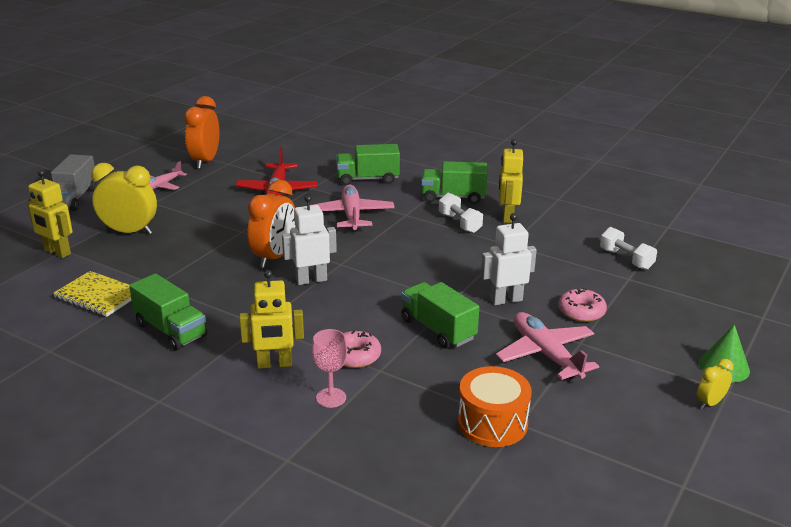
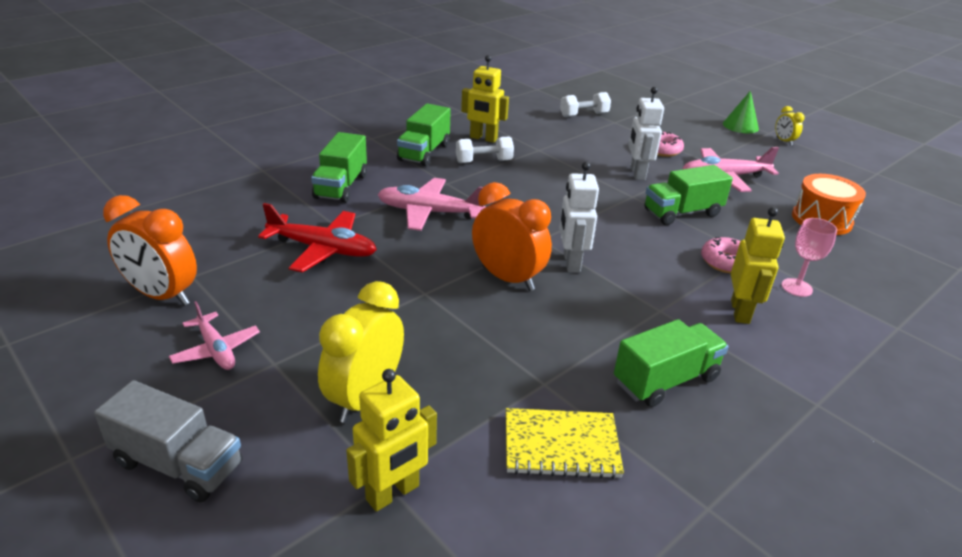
camera: 75 degrees left, 5 degrees up
yellow notebook [53,271,132,317] -> yellow notebook turned 45 degrees clockwise [506,408,624,479]

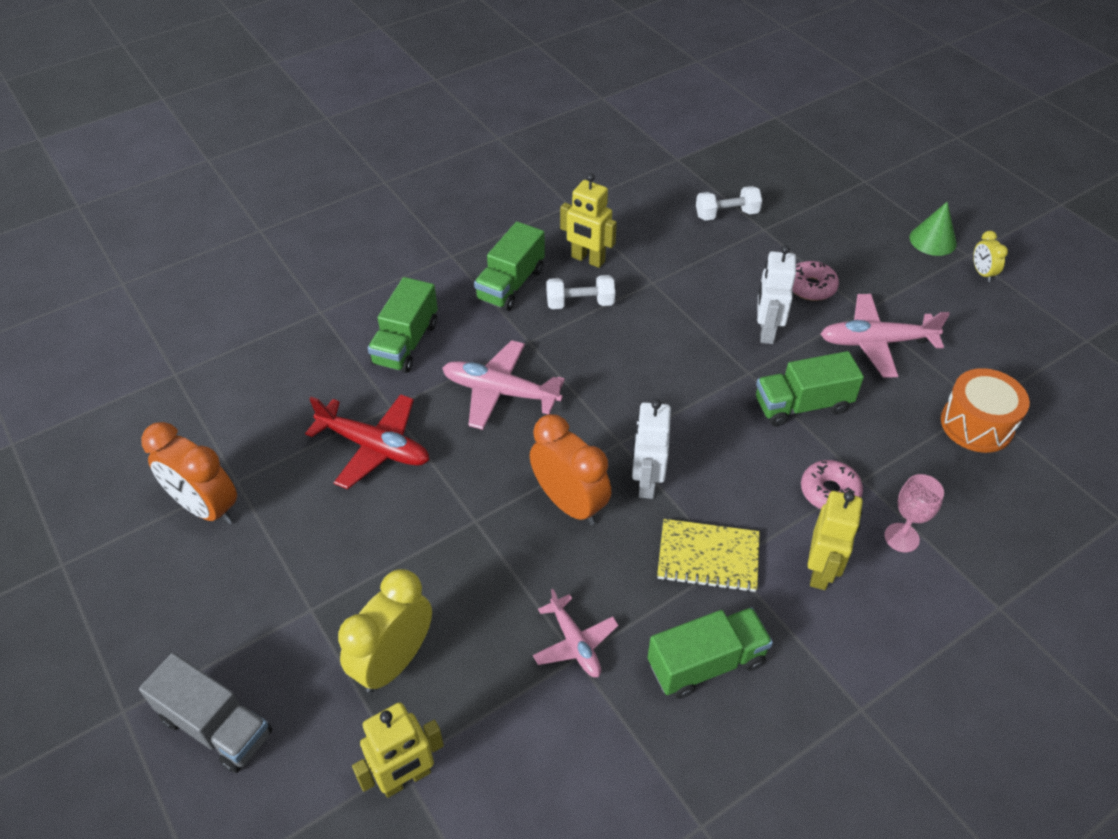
camera: 10 degrees right, 15 degrees up
pink plane [169,301,260,370] -> pink plane moved to [533,589,619,677]
yellow notebook [506,408,624,479] -> yellow notebook moved to [657,519,760,593]

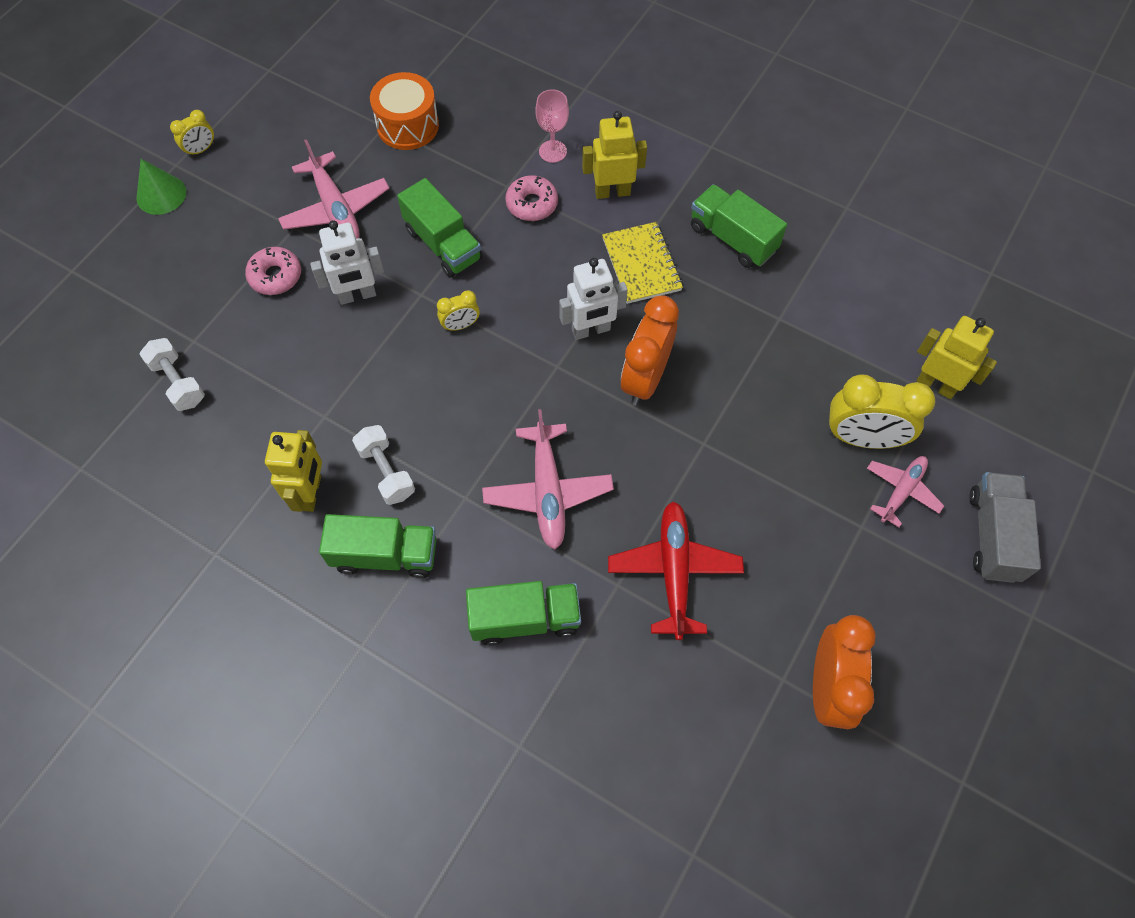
camera: 115 degrees left, 15 degrees up
pink plane [533,589,619,677] -> pink plane moved to [867,456,944,527]
none -> yellow clock [437,290,480,331]

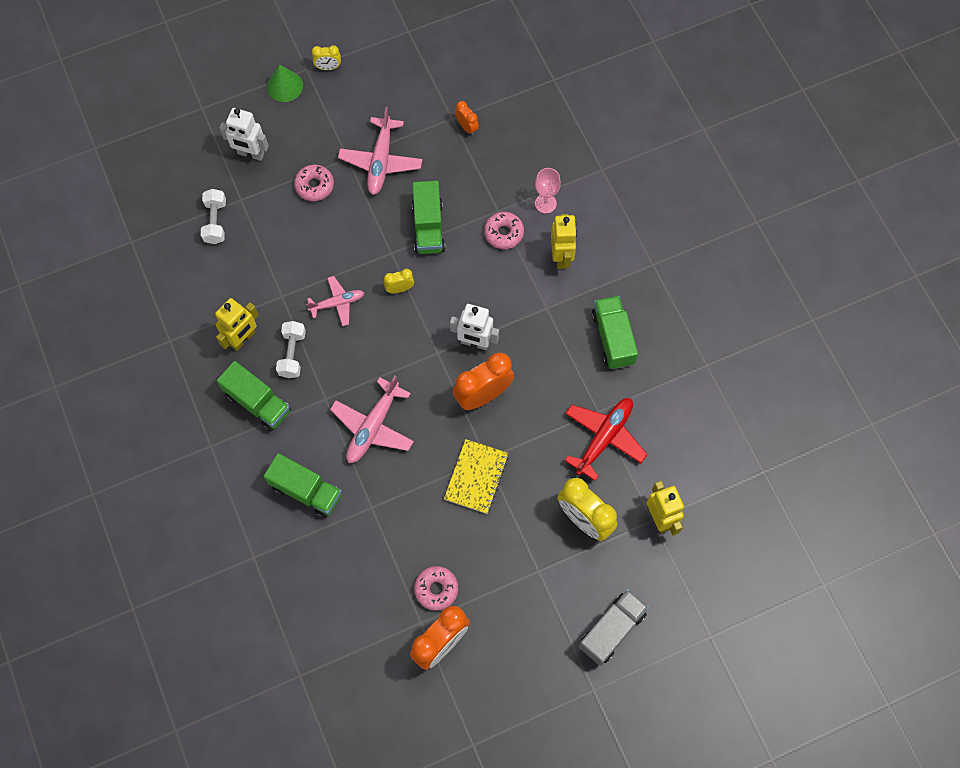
camera: 35 degrees right, 5 degrees up
white robot [310,220,384,305] -> white robot moved to [219,108,269,161]
orange drum [370,72,439,150] -> orange clock [455,101,479,135]
yellow clock [437,290,480,331] -> yellow clock turned 150 degrees clockwise [384,269,414,293]
yellow robot [582,111,647,199] -> yellow robot turned 60 degrees clockwise [551,214,577,269]
yellow notebook [602,222,683,304] -> yellow notebook moved to [444,439,509,514]
red plane [608,501,744,640] -> red plane moved to [565,398,648,481]
pink plane [867,456,944,527] -> pink plane moved to [306,276,364,326]
none -> pink donut [414,566,458,611]

